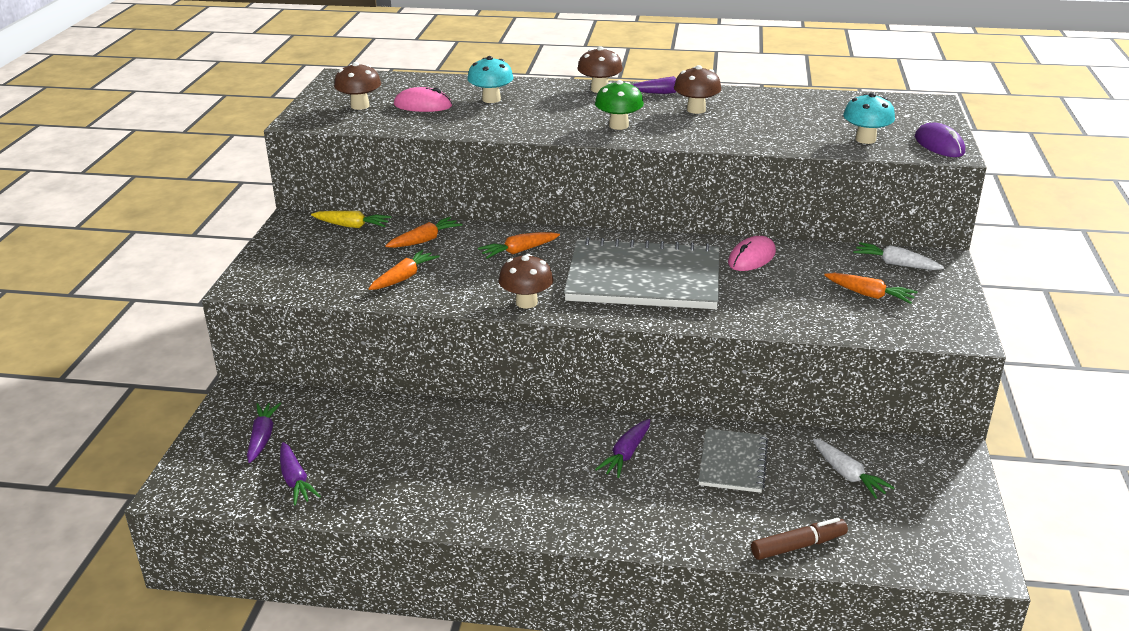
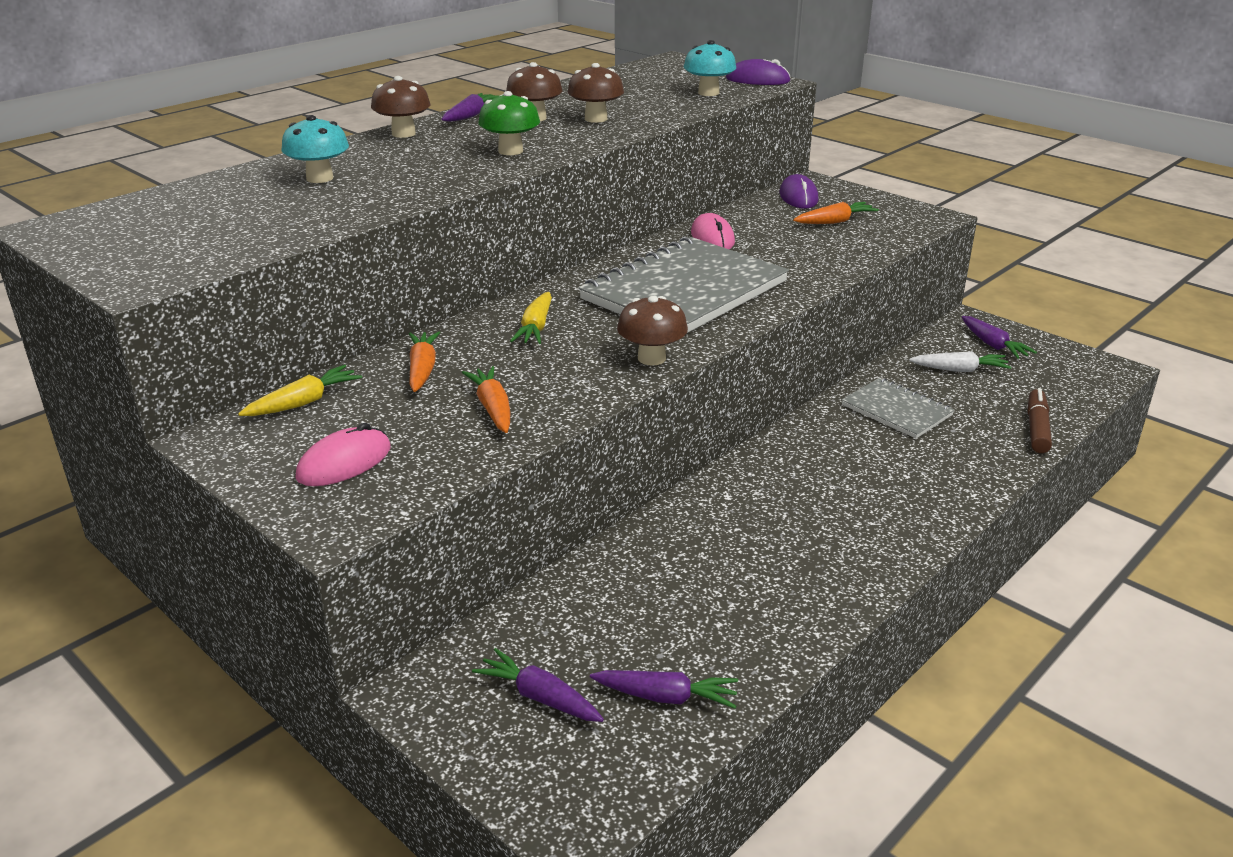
camera: 55 degrees left, 0 degrees up
brown mushroom [334,62,381,110] -> brown mushroom moved to [567,63,624,123]
pink mouse [394,87,452,112] -> pink mouse moved to [296,423,391,486]
orange carrot [478,232,560,259] -> yellow carrot [510,292,552,344]
purple carrot [595,419,650,478] -> purple carrot moved to [962,316,1037,359]
white carrot [853,242,944,270] -> purple mouse [779,174,819,209]

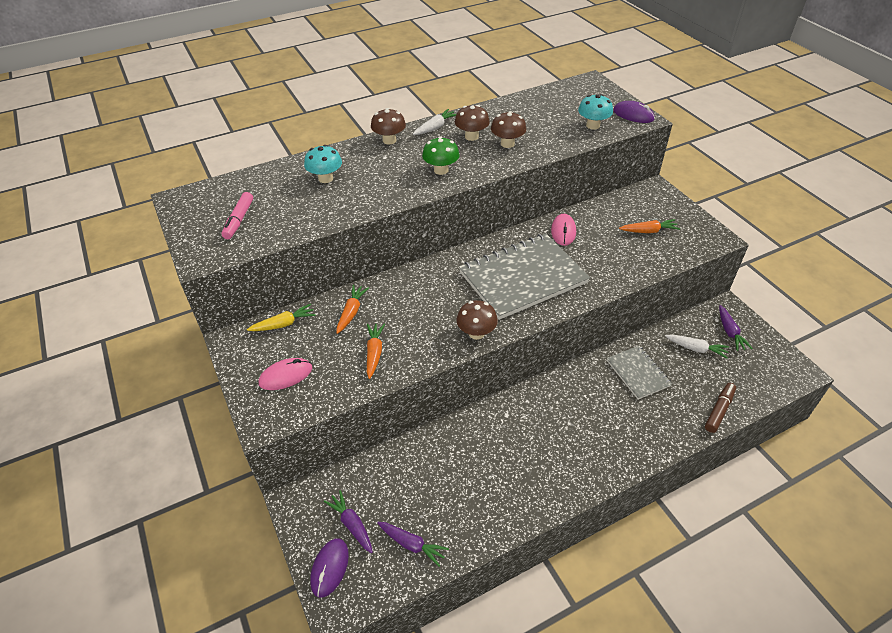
camera: 20 degrees right, 15 degrees up
purple carrot [441,93,500,122] -> white carrot [413,109,456,135]
yellow carrot [510,292,552,344] -> none
purple mouse [779,174,819,209] -> purple mouse moved to [310,538,349,598]
none -> pink marker [222,192,253,239]

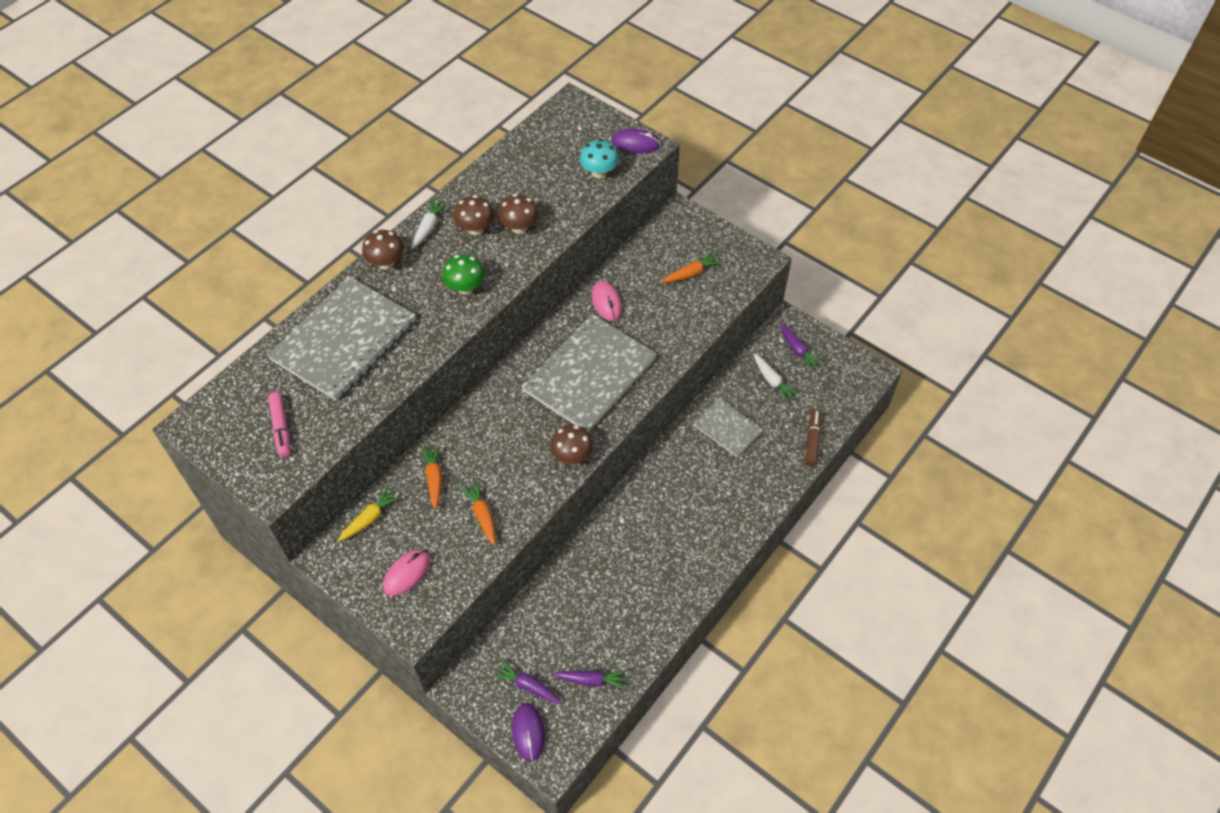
camera: 25 degrees left, 10 degrees up
turquoise mushroom [304,145,342,183] -> grey notebook [267,276,416,401]
white carrot [665,334,729,358] -> white carrot turned 60 degrees clockwise [754,354,799,403]

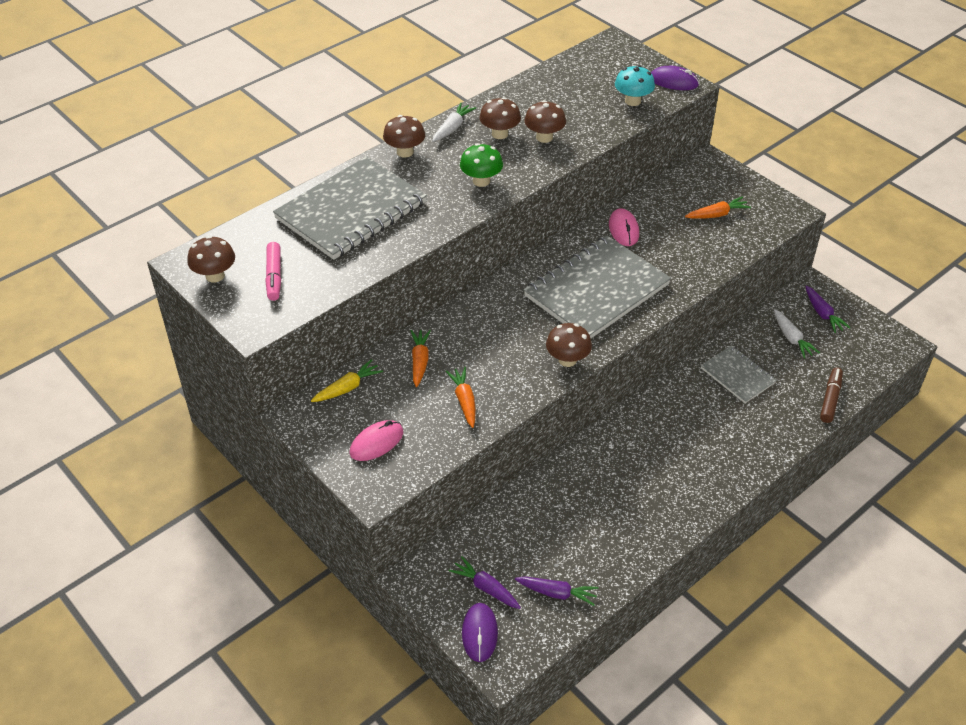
camera: 10 degrees right, 10 degrees down
none -> brown mushroom [187,236,235,283]

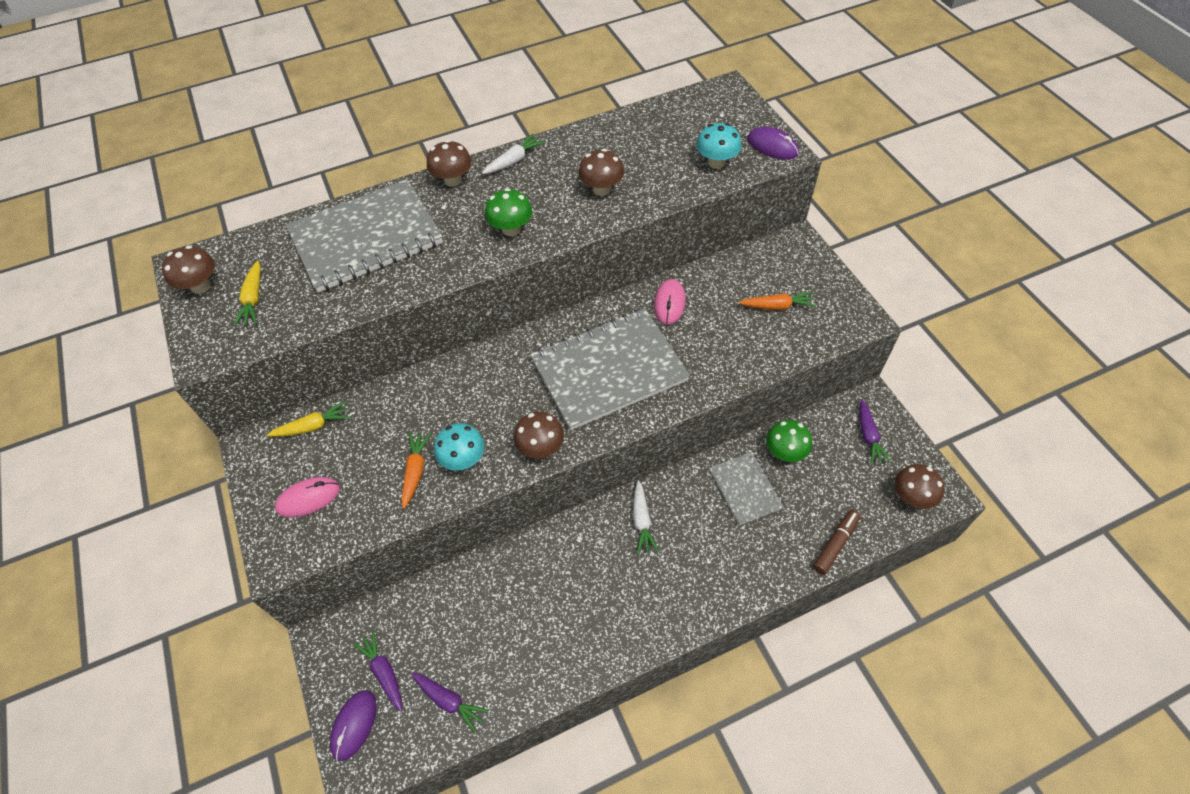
camera: 20 degrees right, 10 degrees up
pink marker [265,242,281,301] -> yellow carrot [234,261,261,326]
orange carrot [410,330,431,387] -> none
brown mushroom [479,97,521,139] -> brown mushroom moved to [895,464,944,509]
white carrot [774,309,820,358] -> white carrot moved to [633,480,659,555]
none -> turquoise mushroom [434,423,485,471]
none -> green mushroom [766,420,812,462]

